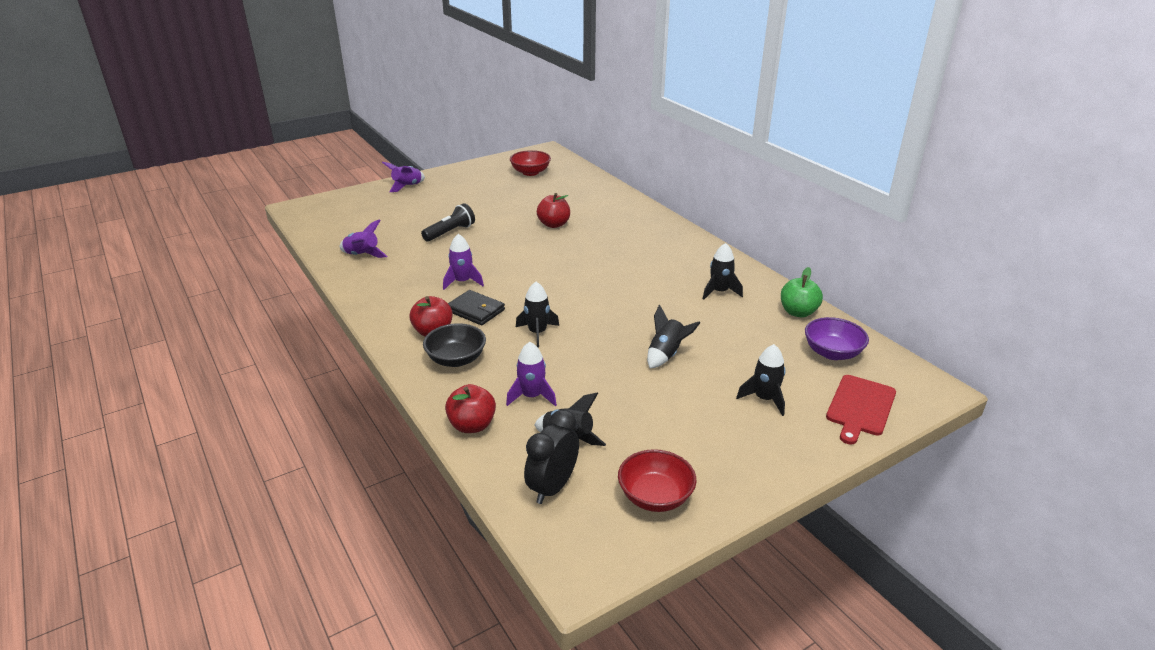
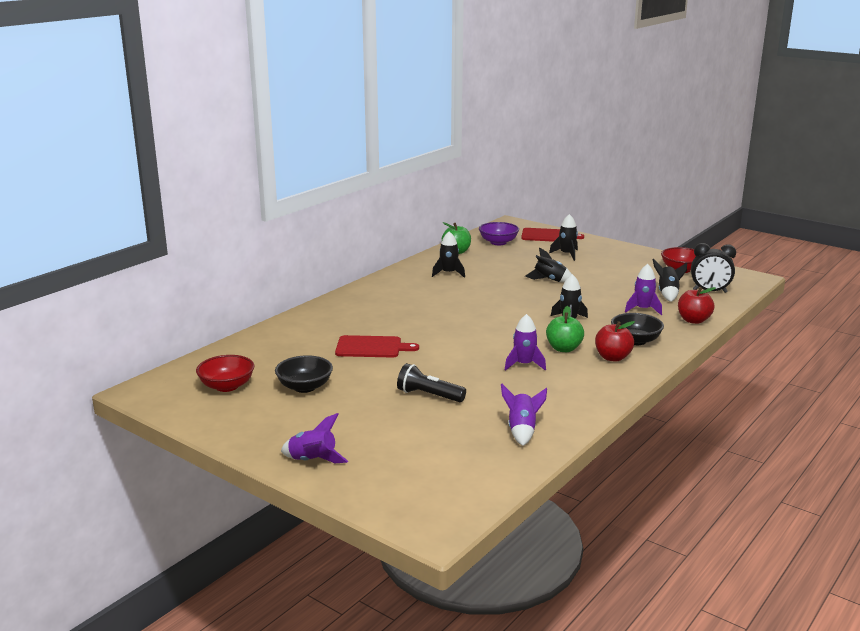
camera: 110 degrees left, 10 degrees down
black wallet [448,290,505,325] -> green apple [546,306,584,352]
red apple [537,193,570,228] -> red cutting board [335,335,419,358]
none -> black bowl [275,355,333,393]

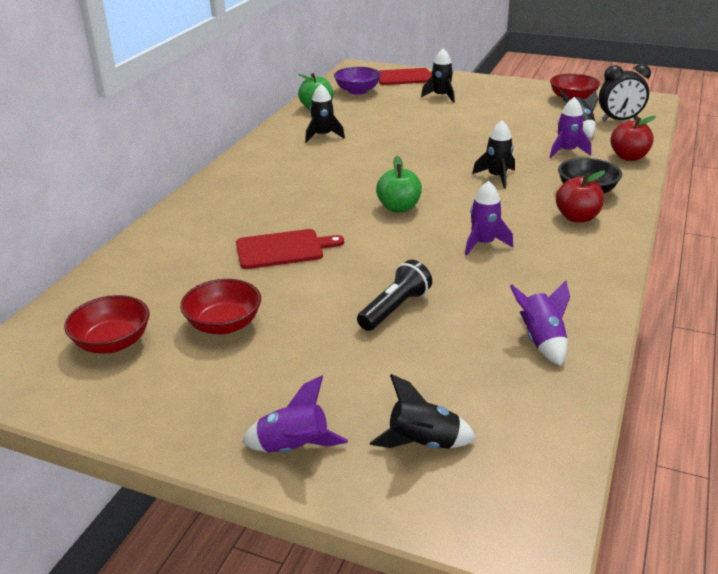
camera: 15 degrees left, 10 degrees up
black bowl [275,355,333,393] -> red bowl [180,279,261,334]
black flashlight [397,363,466,402] -> black flashlight turned 120 degrees clockwise [357,260,432,331]
black rocket [525,247,572,282] -> black rocket moved to [370,374,476,449]
green apple [546,306,584,352] -> green apple moved to [376,156,422,213]

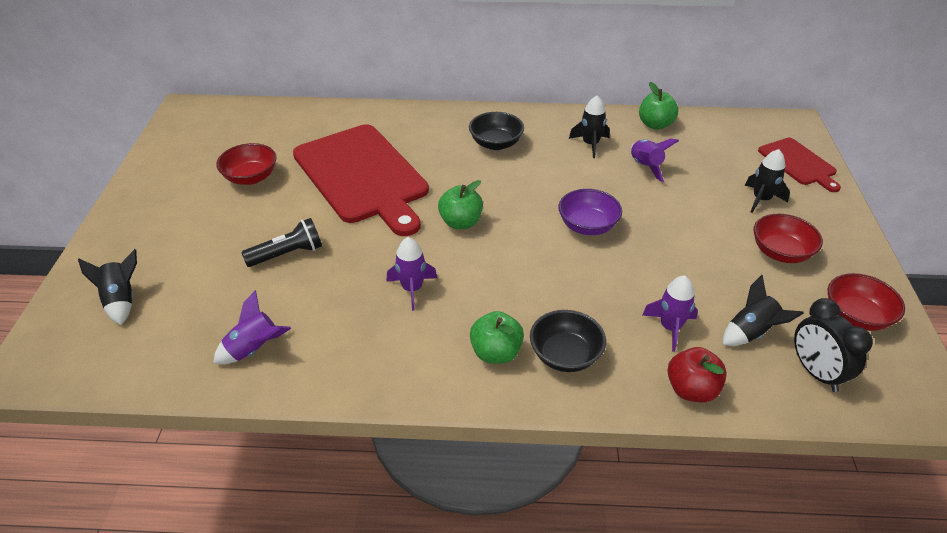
camera: 70 degrees right, 10 degrees up
red bowl [64,295,150,353] -> red bowl moved to [753,214,823,263]
red cutting board [236,229,344,269] -> red cutting board [293,124,429,236], size x2.00
purple rocket [242,376,348,453] -> purple rocket moved to [631,139,679,182]
purple bowl [334,67,381,95] -> purple bowl moved to [558,189,622,235]
black flashlight [357,260,432,331] -> black flashlight turned 45 degrees counterclockwise [241,218,322,267]
black rocket [472,121,515,189] -> none
red apple [556,171,605,222] -> green apple [470,311,524,364]
none -> black bowl [469,112,524,150]

